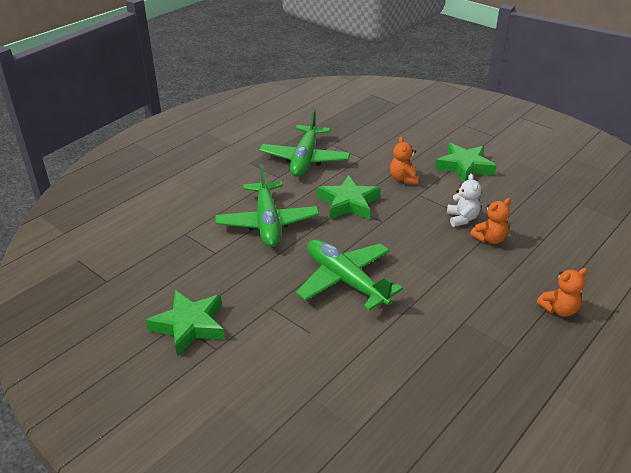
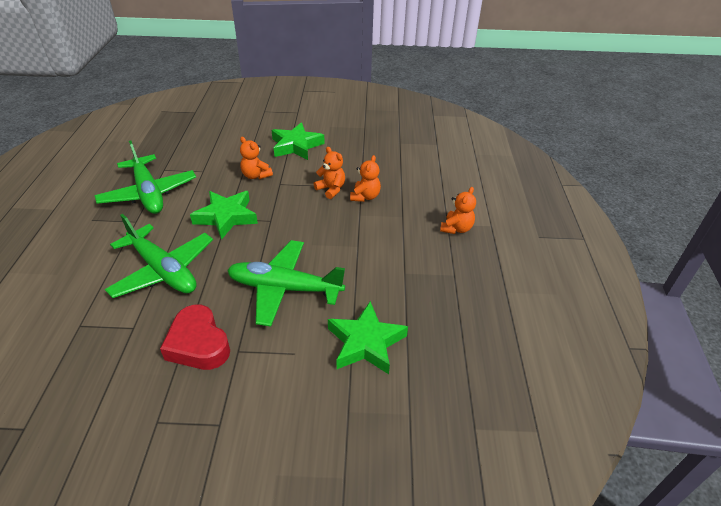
camera: 40 degrees left, 5 degrees up
green star [146,290,225,357] -> green star moved to [328,301,408,374]
white teddy bear [447,173,481,227] -> orange teddy bear [314,147,345,199]
none -> red heart [160,305,230,370]

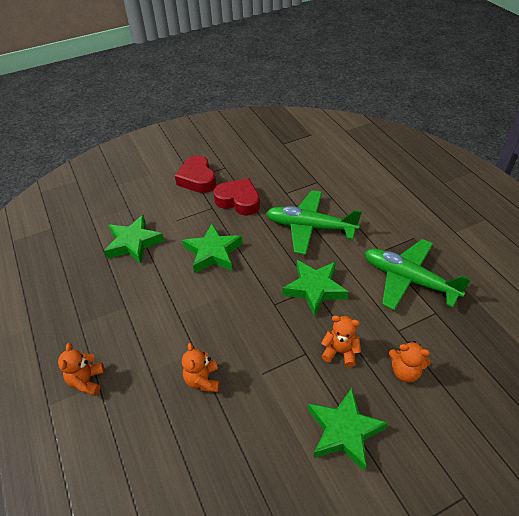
camera: 155 degrees right, 5 degrees up
green plane [227,240,345,327] -> green star [182,224,242,274]
orange teddy bear [314,147,345,199] -> orange teddy bear moved to [389,341,431,383]
none -> red heart [175,155,216,193]

